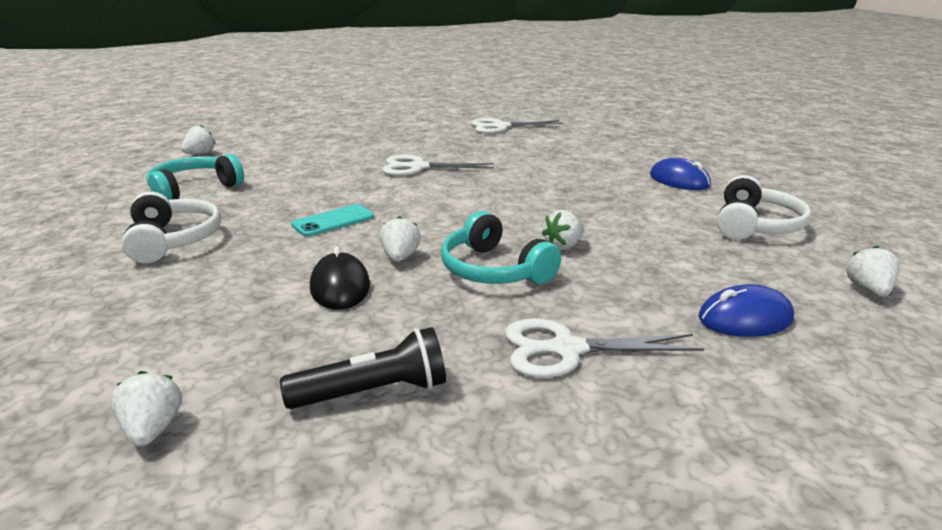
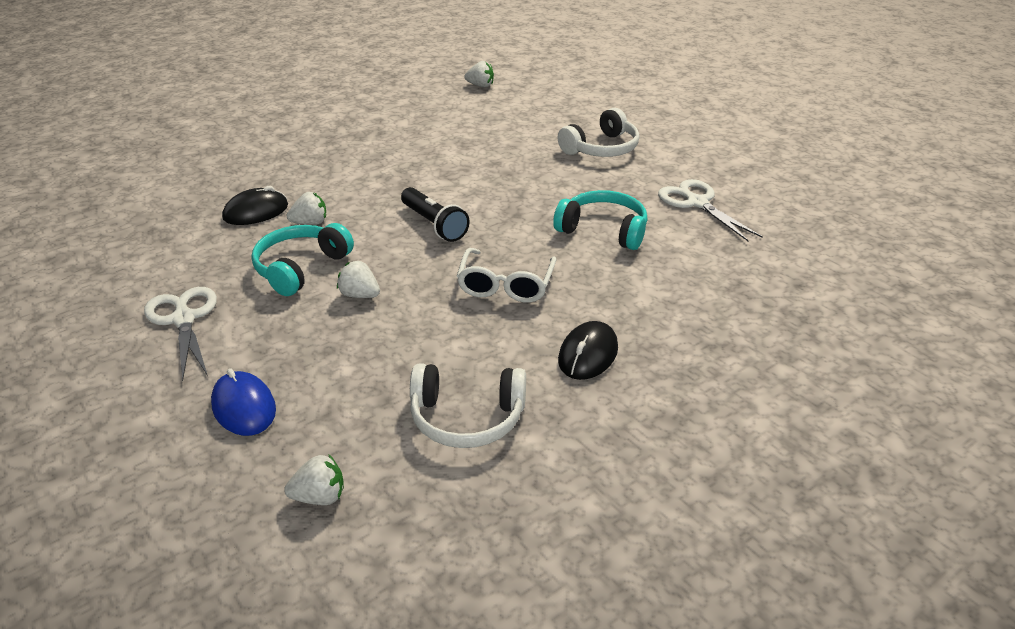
camera: 70 degrees right, 10 degrees up
white strawberry [111,371,182,446] -> none
white headphones [122,192,221,263] -> white headphones moved to [558,108,639,157]
turquoise headphones [147,154,244,200] -> turquoise headphones moved to [553,190,647,250]
black flashlight [280,327,446,409] -> black flashlight moved to [401,187,470,242]
turquoise phone [291,204,374,237] -> none
white scissors [382,154,494,176] -> none
blue mouse [650,158,711,190] -> black mouse [558,321,618,380]
none -> white glasses [457,248,557,303]

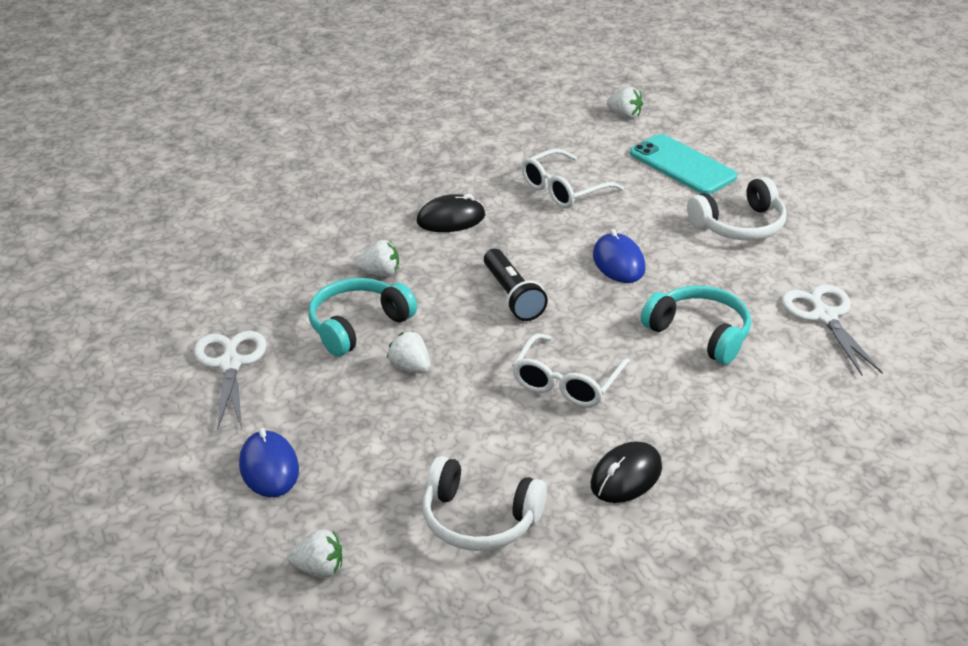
camera: 15 degrees right, 0 degrees up
black mouse [222,186,288,225] -> black mouse moved to [417,194,485,232]
none -> white glasses [522,149,624,208]
none -> blue mouse [593,229,646,283]
none -> turquoise phone [630,134,737,194]

